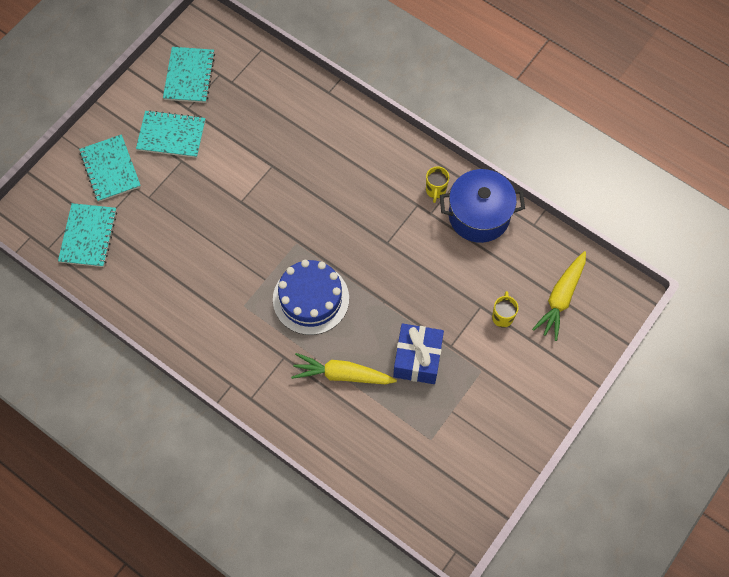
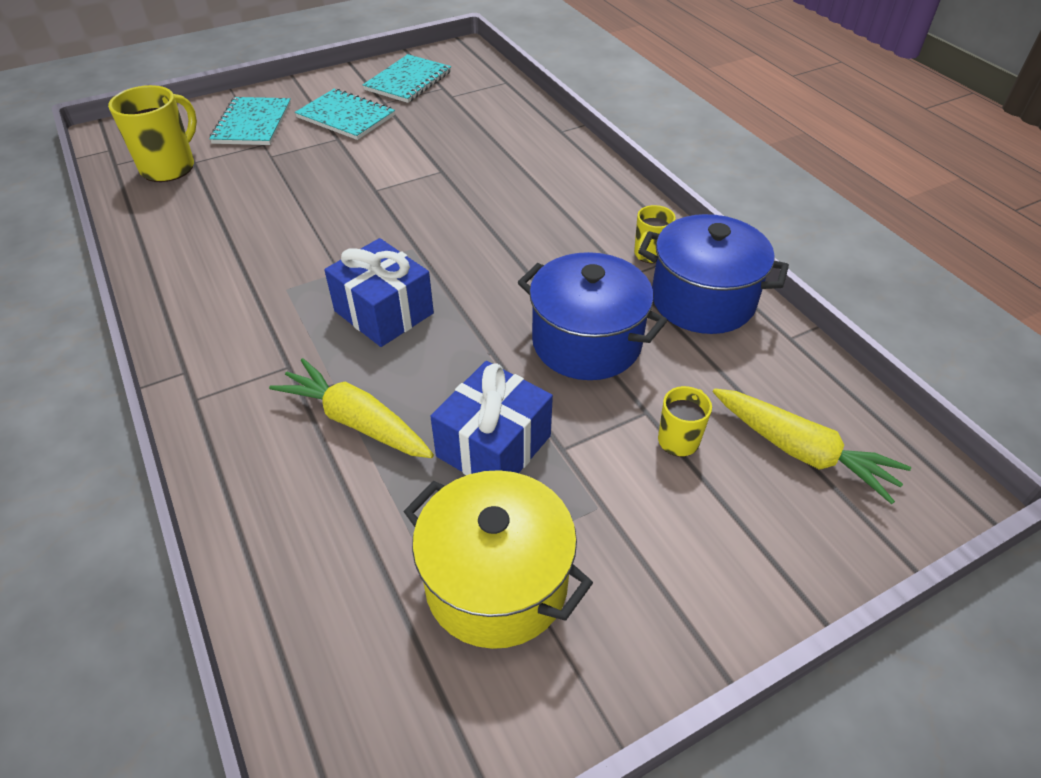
camera: 25 degrees right, 20 degrees down
turquoise notebook [58,203,117,267] -> yellow mug [108,85,197,182]
blue cake [273,260,349,335] -> blue gift [324,238,434,347]
yellow carrot [532,251,586,341] -> yellow carrot turned 105 degrees counterclockwise [713,388,911,504]
none -> yellow pot [404,470,593,649]
none -> blue pot [518,252,668,380]

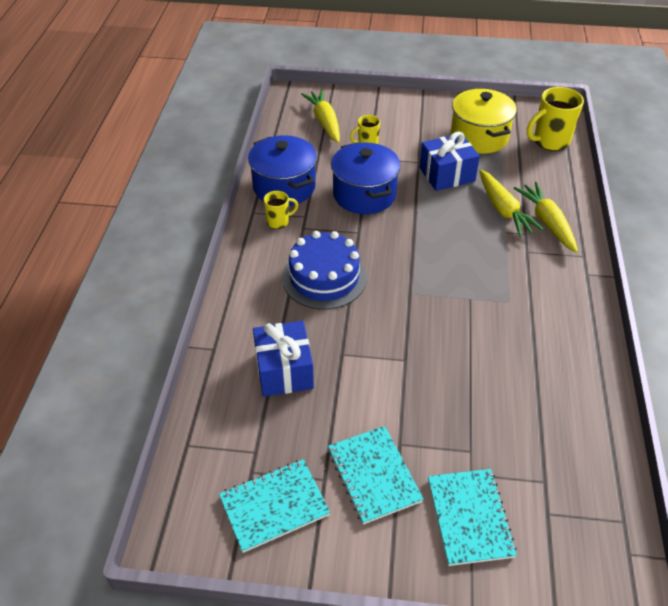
camera: 145 degrees left, 0 degrees up
yellow mug [108,85,197,182] -> yellow mug moved to [527,87,584,151]
turquoise notebook [209,97,291,145] -> turquoise notebook turned 45 degrees counterclockwise [428,469,517,566]
blue gift [324,238,434,347] -> blue gift moved to [253,321,314,397]
none -> blue cake [282,231,367,310]
none -> yellow carrot [514,182,578,253]

